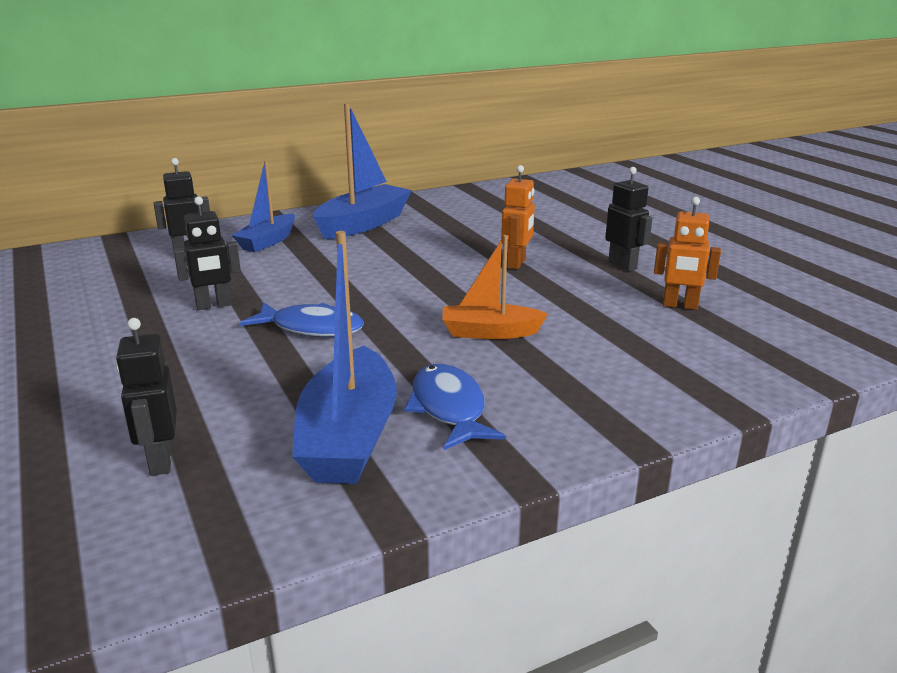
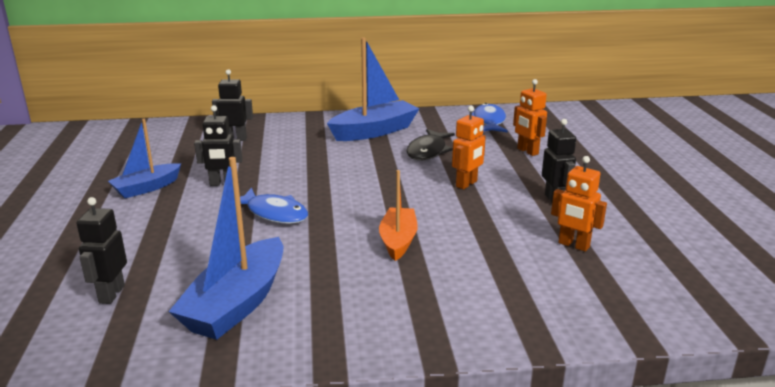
camera: 20 degrees right, 0 degrees up
blue boat [232,161,295,252] -> blue boat moved to [108,119,181,198]
blue fish [404,364,506,450] -> blue fish moved to [472,103,508,133]
orange boat [442,235,548,339] -> orange boat turned 75 degrees clockwise [379,170,418,261]
none -> black fish [406,129,455,160]
none -> orange robot [513,79,547,156]

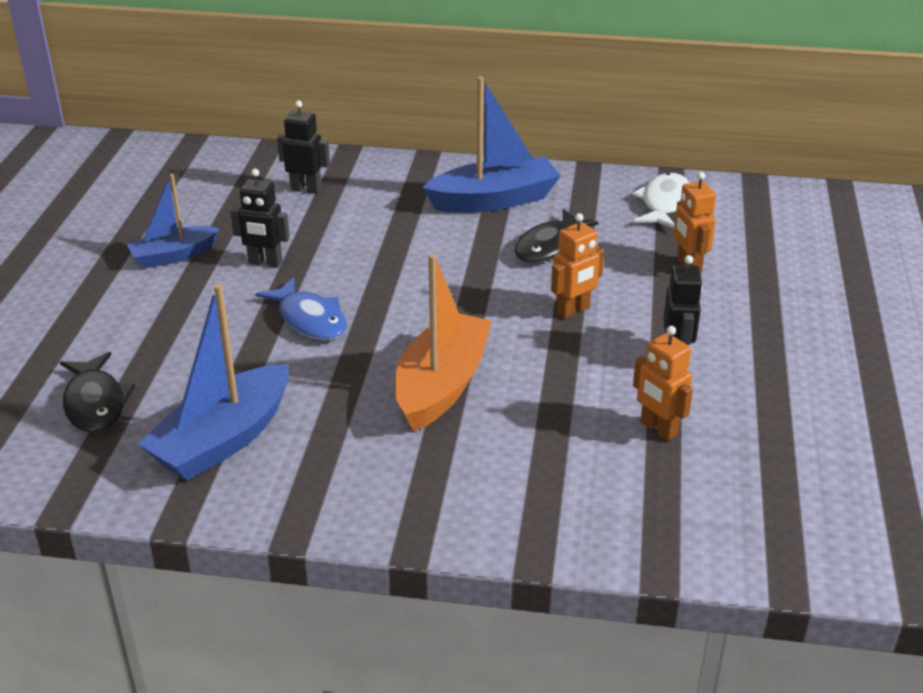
camera: 15 degrees right, 10 degrees up
black robot [76,197,127,304] -> black fish [60,352,135,433]
orange boat [379,170,418,261] -> orange boat [395,254,492,432], size x1.60
blue fish [472,103,508,133] -> white fish [632,173,689,228]

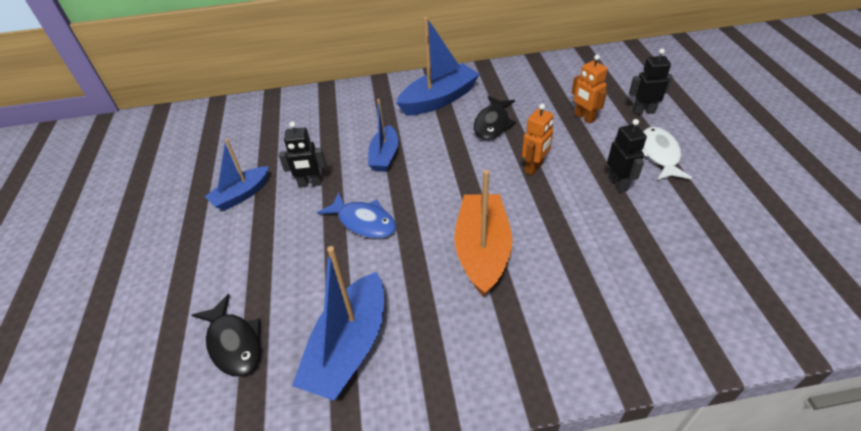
camera: 15 degrees left, 10 degrees up
black robot [277,100,330,194] -> black robot moved to [629,48,673,115]
white fish [632,173,689,228] -> white fish moved to [641,127,692,180]
orange robot [633,326,693,441] -> none
none -> blue boat [368,99,398,172]

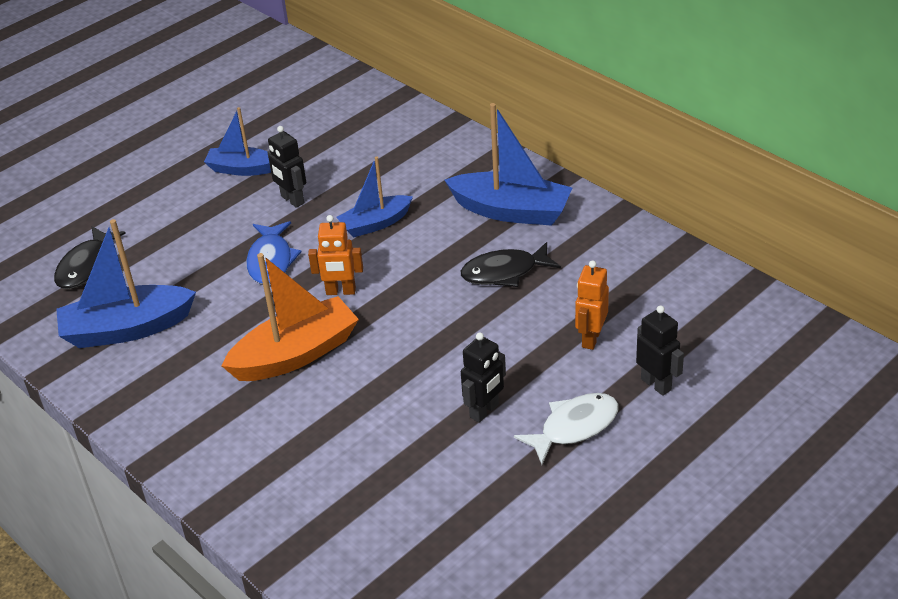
camera: 55 degrees right, 5 degrees down
orange robot [522,104,554,175] -> orange robot moved to [308,215,363,295]

